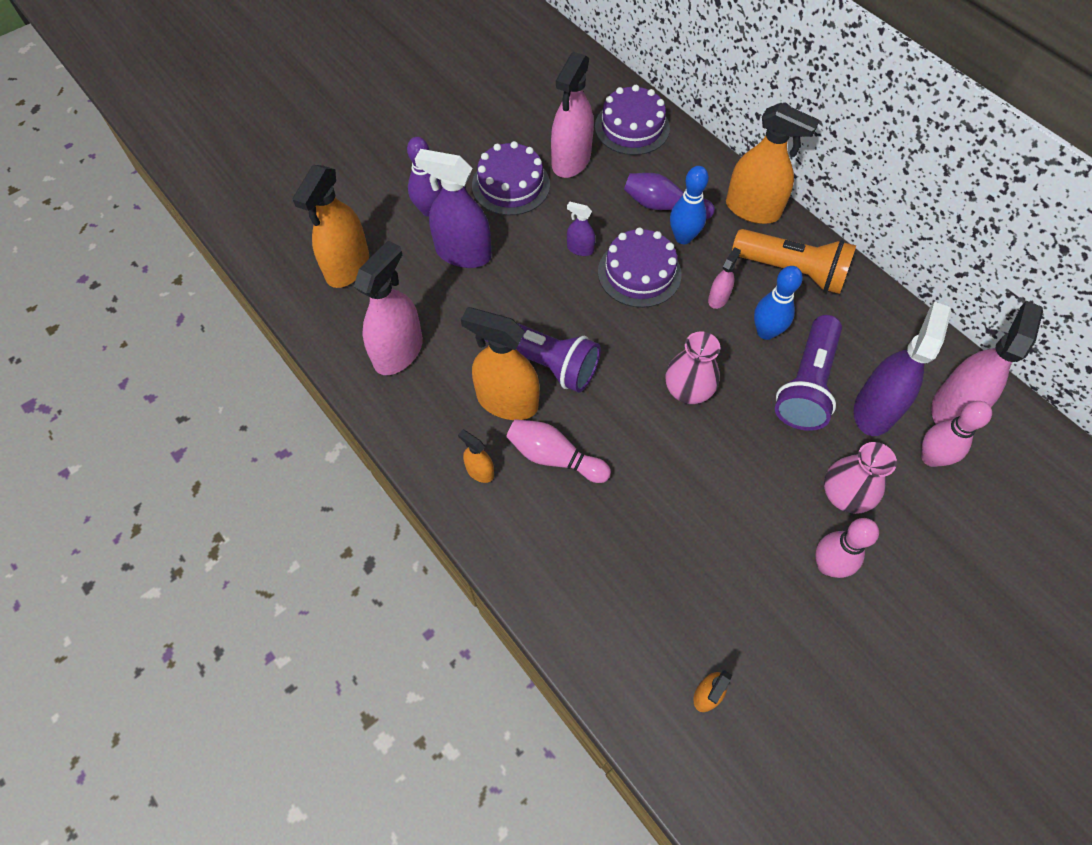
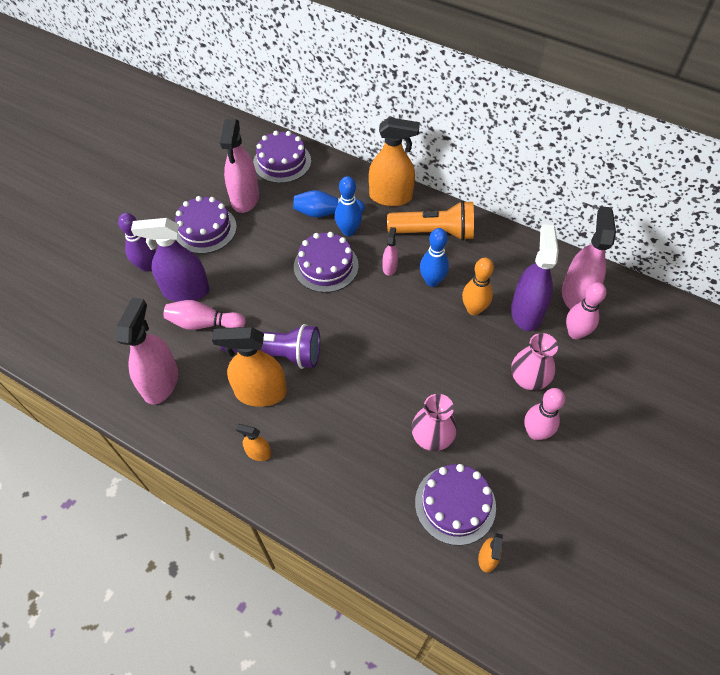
camera: 20 degrees left, 5 degrees down
orange spray bottle [292,165,369,288] -> none
pink bowling pin [506,419,611,483] -> pink bowling pin moved to [164,300,246,330]
purple spray bottle [567,201,595,256] -> none
purple bowling pin [624,173,715,219] -> blue bowling pin [293,190,365,217]
pink vase [665,331,720,404] -> pink vase moved to [411,394,457,451]
purple flashlight [775,315,842,431] -> orange bowling pin [462,258,494,315]
none -> purple cake [415,464,496,545]

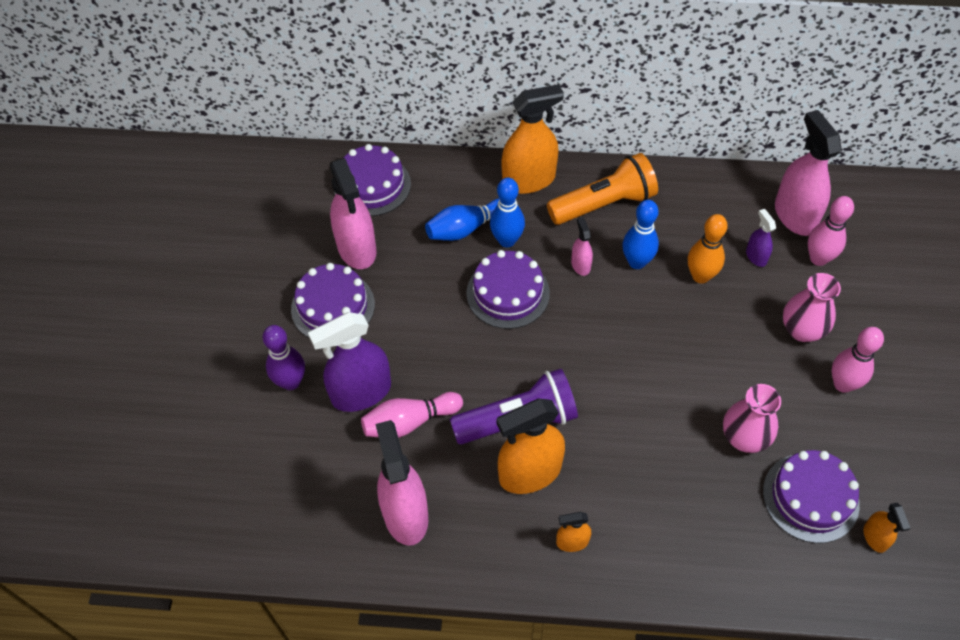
camera: 25 degrees left, 0 degrees up
purple spray bottle [511,224,559,331] -> purple spray bottle [746,209,776,267], size x0.48

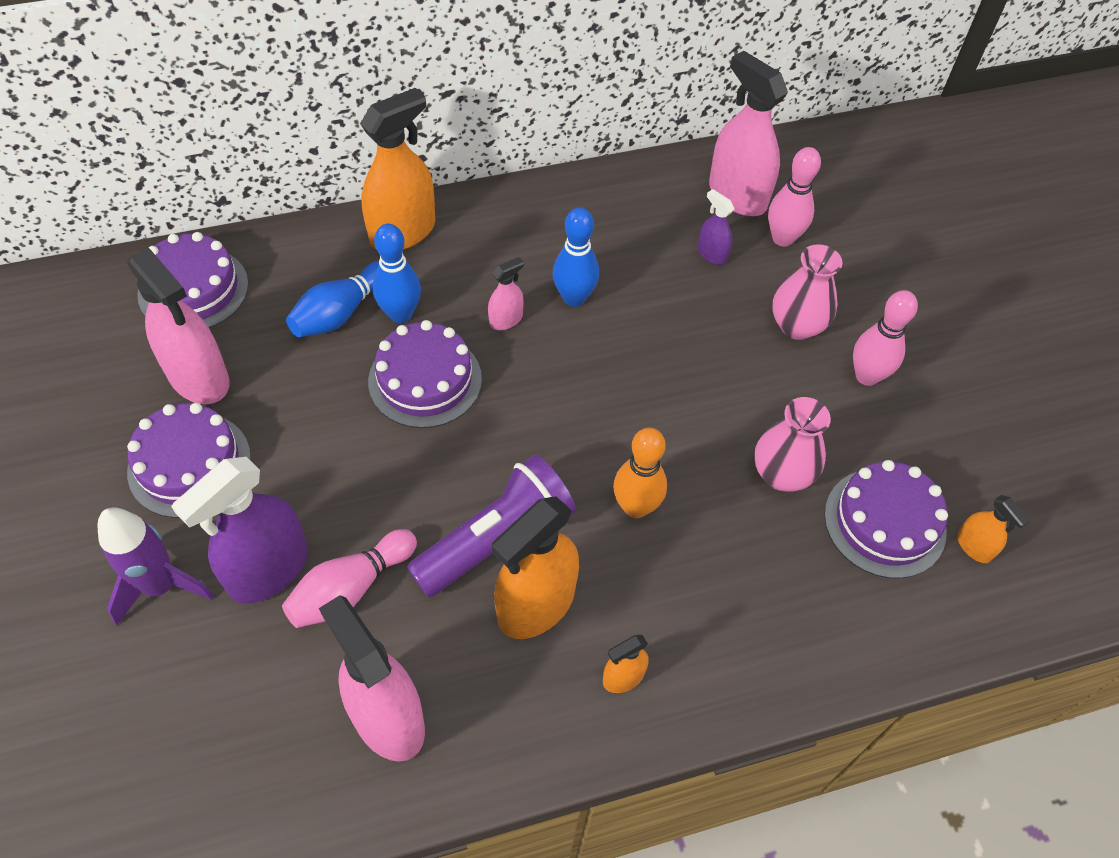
camera: 25 degrees left, 0 degrees up
purple bowling pin [262,325,305,390] -> purple rocket [97,508,214,626]
orange flashlight [547,153,658,225] -> none
pink spray bottle [571,217,593,276] -> pink spray bottle turned 90 degrees clockwise [488,257,524,330]
orange bowling pin [688,214,728,283] -> orange bowling pin moved to [613,428,667,518]

